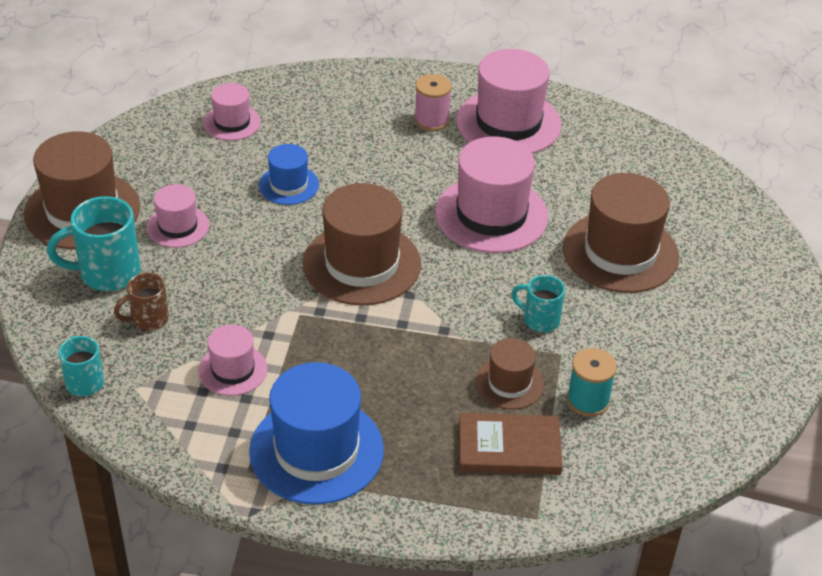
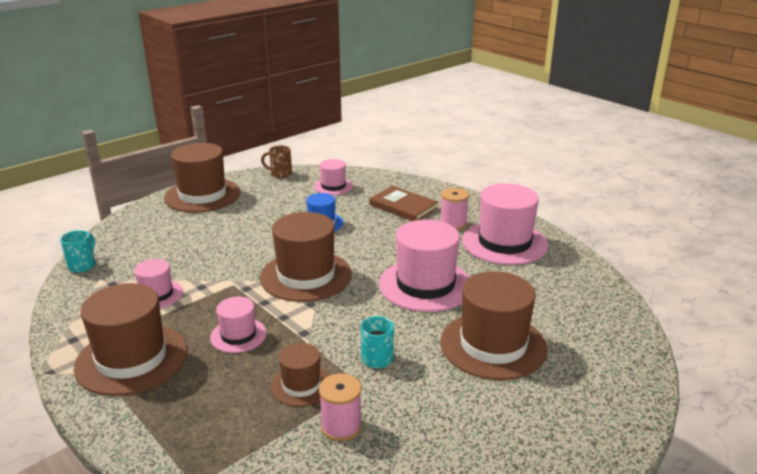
camera: 40 degrees right, 15 degrees down
turquoise mug [47,196,141,291] -> none
brown mug [114,273,169,331] -> brown mug moved to [261,145,292,178]
pink hat [146,184,209,248] -> pink hat moved to [210,297,267,353]
blue hat [249,362,384,505] -> brown hat [74,283,187,396]
brown book [459,413,563,475] -> brown book moved to [369,186,438,221]
turquoise spool [567,348,617,417] -> pink spool [319,373,362,441]

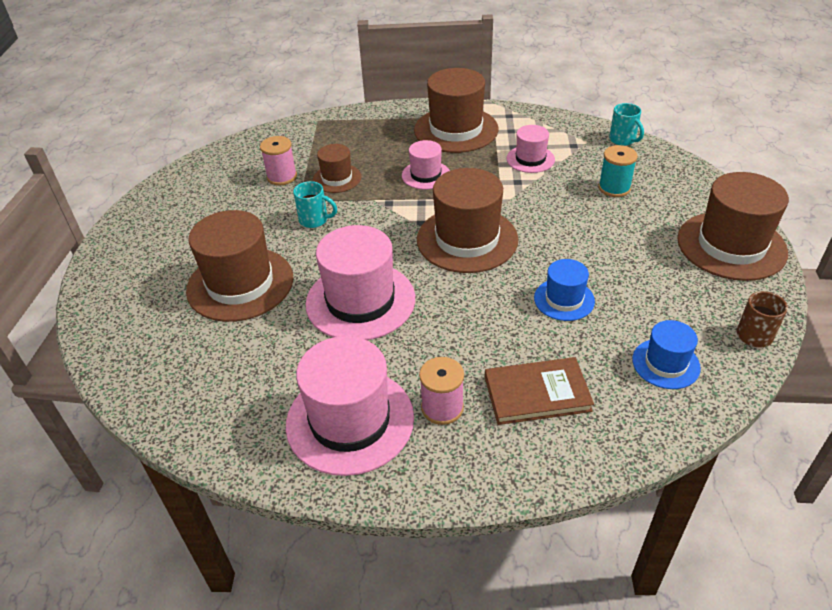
camera: 135 degrees right, 15 degrees up
pink hat [314,159,353,195] -> blue hat [632,320,701,389]
none -> turquoise spool [598,145,638,197]

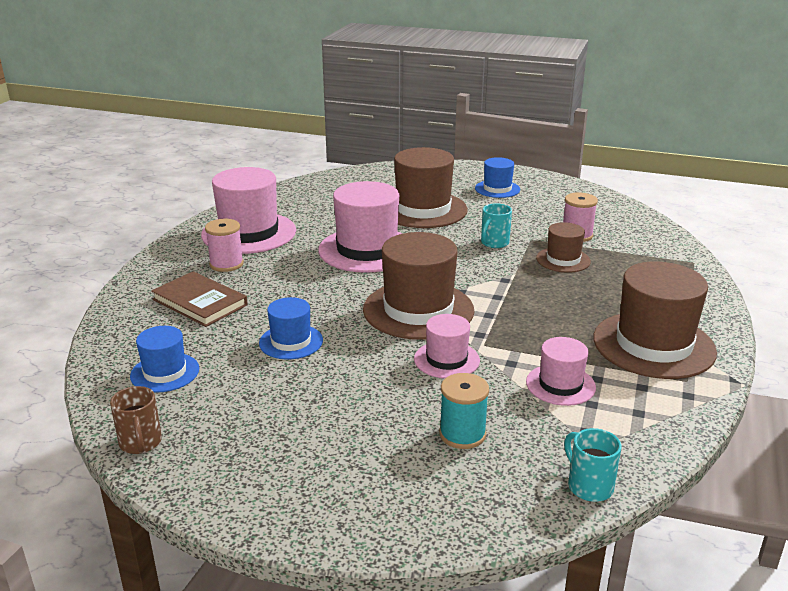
camera: 105 degrees right, 15 degrees down
pink hat [402,140,450,190] -> pink hat moved to [414,314,480,379]
brown book [485,357,594,425] -> brown book turned 60 degrees counterclockwise [151,271,248,327]
turquoise mug [609,103,644,146] -> turquoise mug turned 75 degrees clockwise [564,428,621,502]
brown hat [677,172,789,281] -> none
none -> blue hat [475,157,520,198]

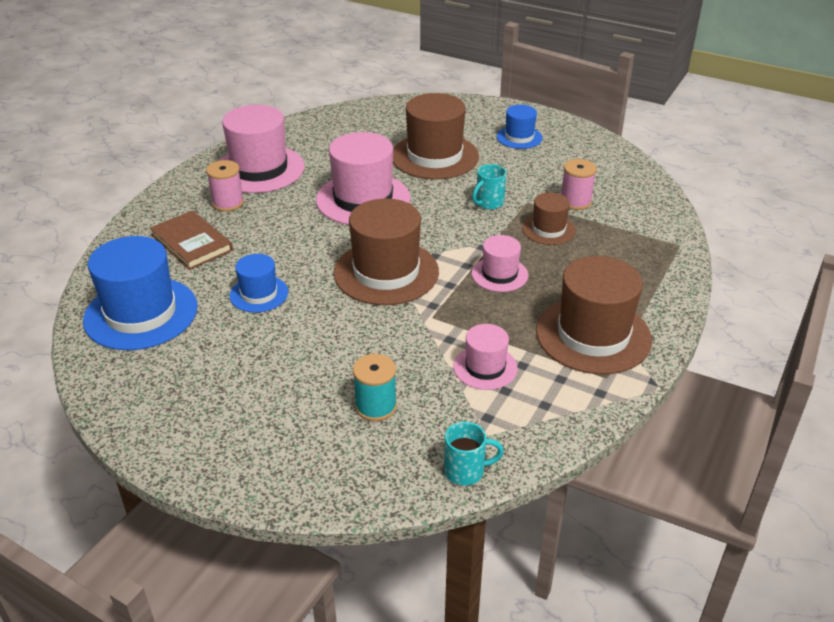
camera: 10 degrees right, 10 degrees up
brown mug [110,386,162,454] -> none
blue hat [130,326,199,392] -> blue hat [83,236,198,350], size x1.86
pink hat [414,314,480,379] -> pink hat moved to [471,235,528,292]
turquoise mug [564,428,621,502] -> turquoise mug turned 105 degrees clockwise [444,422,504,486]

